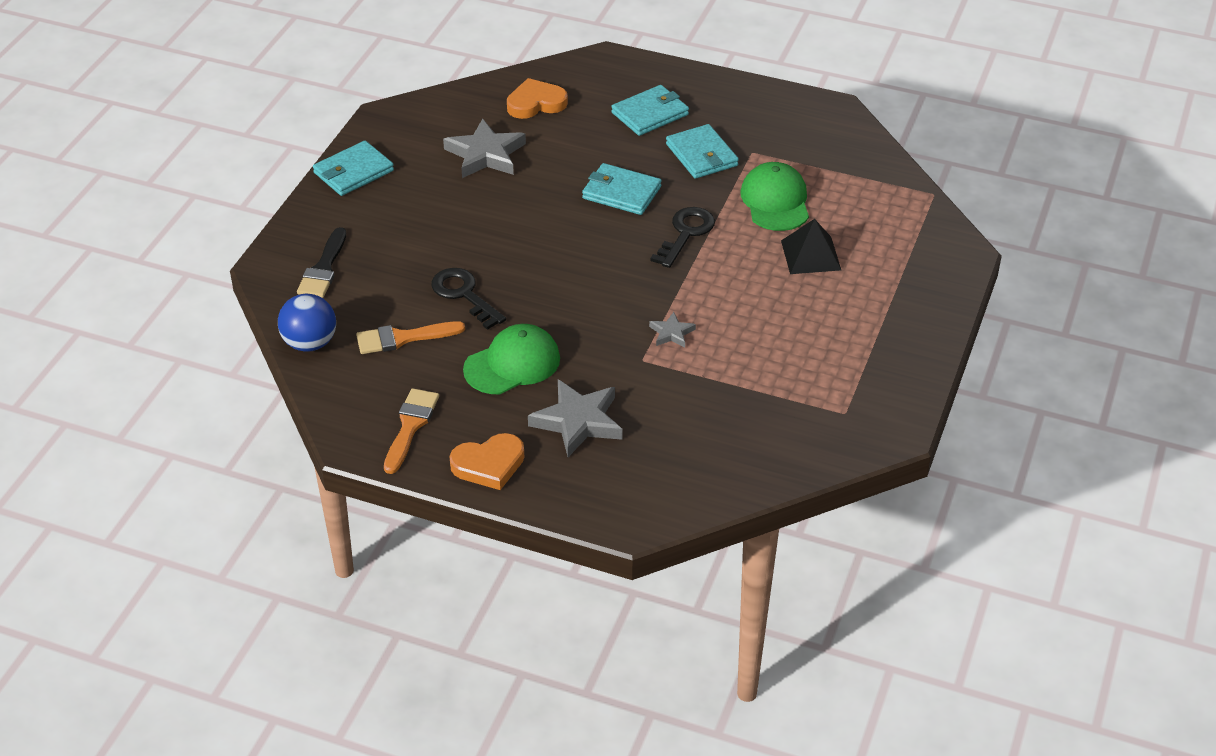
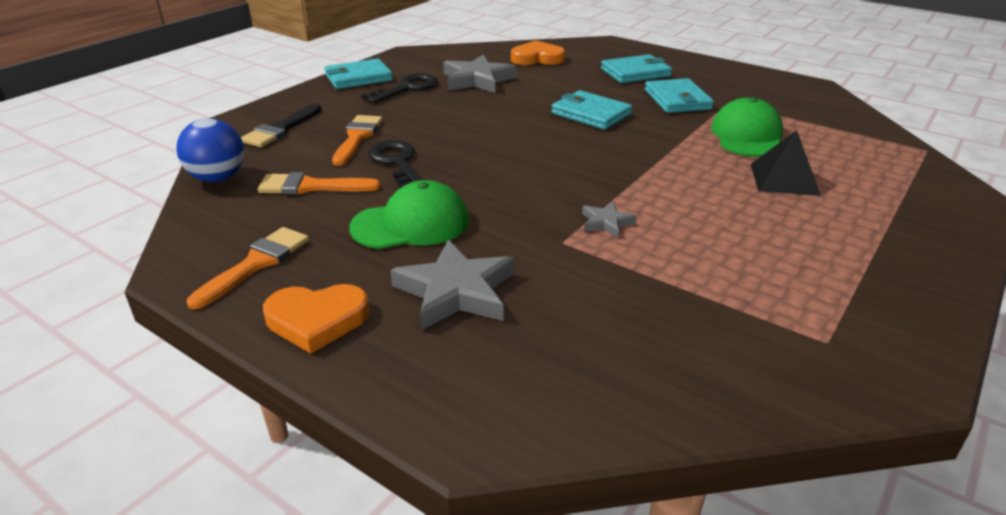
camera: 15 degrees right, 10 degrees down
black key [650,207,715,268] -> black key moved to [361,73,438,104]
none -> orange brush [332,115,383,166]

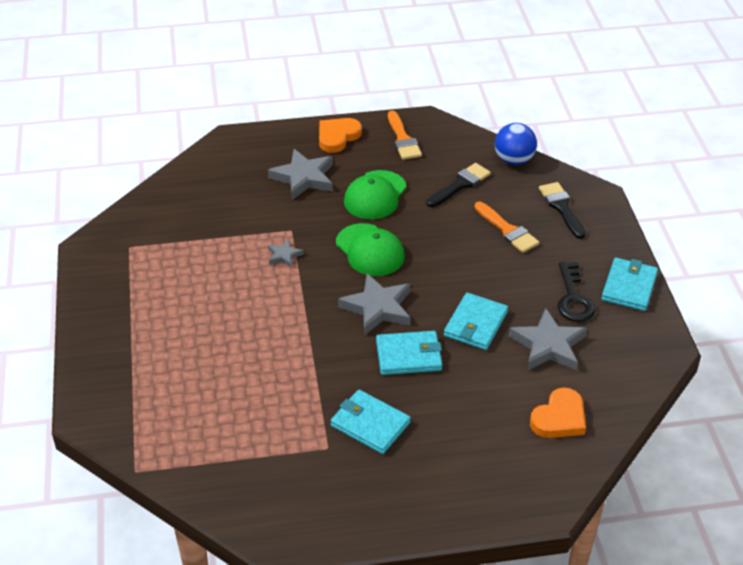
camera: 135 degrees right, 10 degrees up
orange brush [258,172,381,195] -> black brush [427,163,491,207]
black key [368,140,423,188] -> none
turquoise wallet [601,54,672,83] -> turquoise wallet moved to [444,293,508,350]
green cap [711,97,783,157] -> green cap moved to [336,223,405,276]
black pyramid [750,130,821,196] -> none
none -> grey star [338,273,411,335]

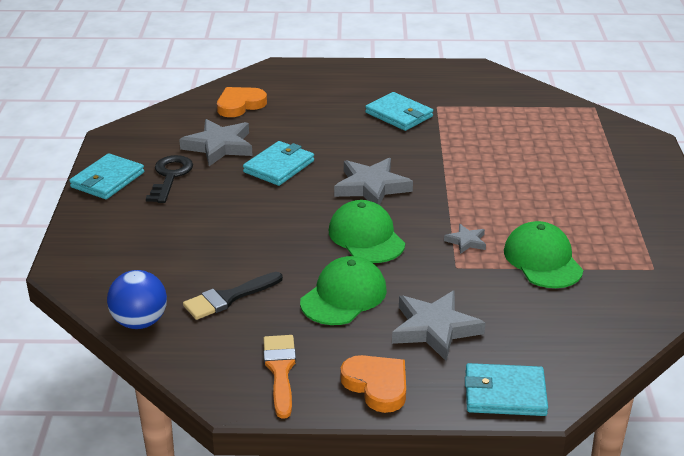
camera: 170 degrees left, 10 degrees down
orange heart [319,118,362,153] -> orange heart turned 90 degrees counterclockwise [341,355,406,413]
turquoise wallet [376,331,442,375] -> turquoise wallet moved to [465,363,548,416]
orange brush [474,202,539,253] -> none
black brush [539,182,586,239] -> none
none -> green cap [504,221,583,288]

